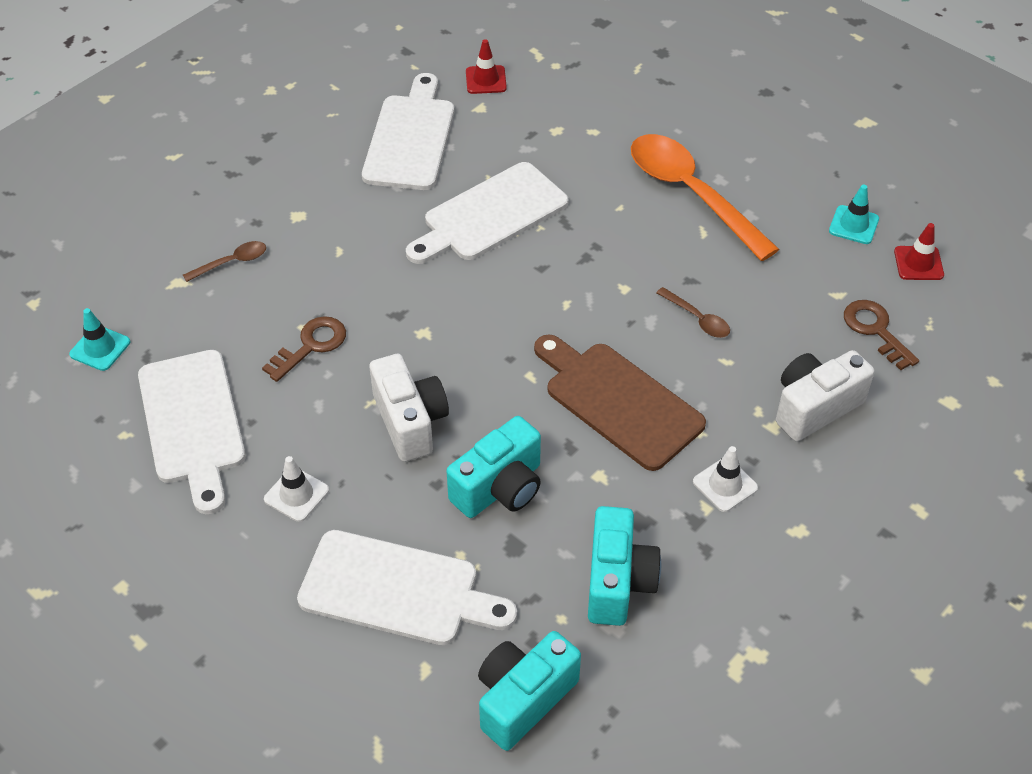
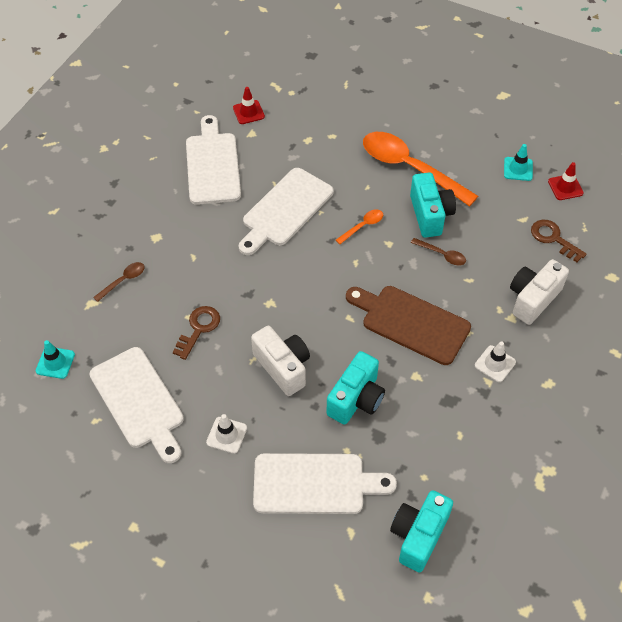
camera: 15 degrees left, 5 degrees up
turquoise camera [588,506,661,626] -> turquoise camera moved to [410,172,456,238]
none -> orange spoon [336,209,383,244]

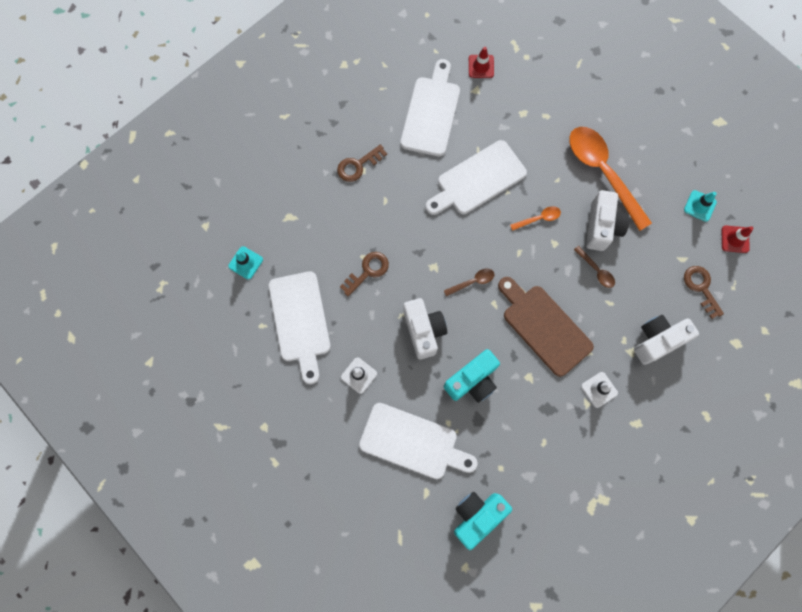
camera: 20 degrees right, 20 degrees up
brown spoon [93,262,145,302] -> brown spoon moved to [444,268,495,297]
turquoise camera [410,172,456,238] -> white camera [586,190,630,251]
none -> brown key [337,144,387,182]

